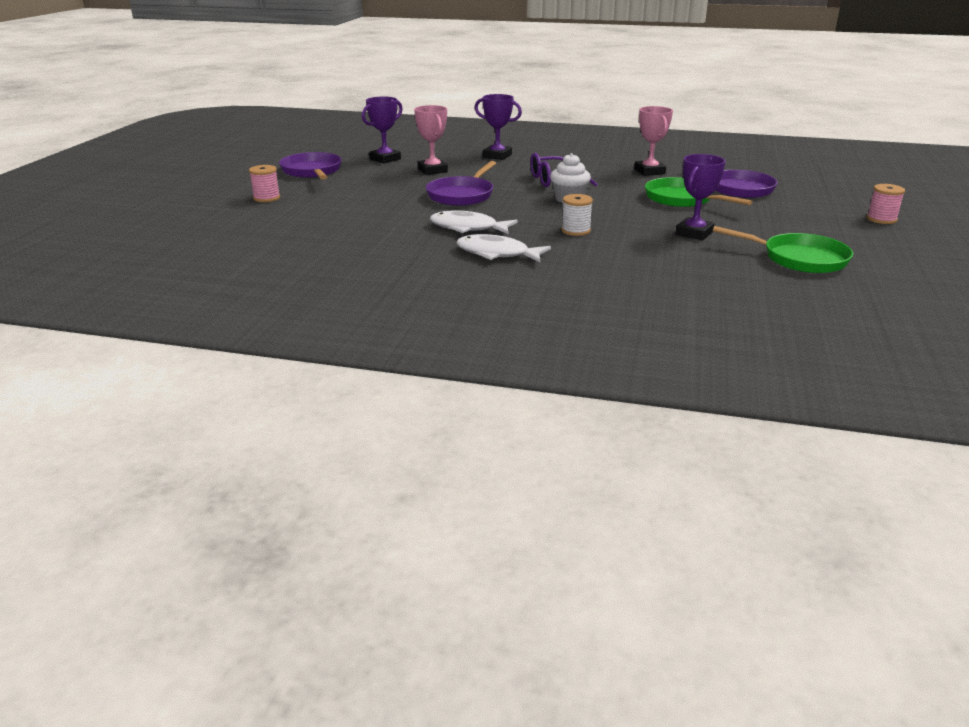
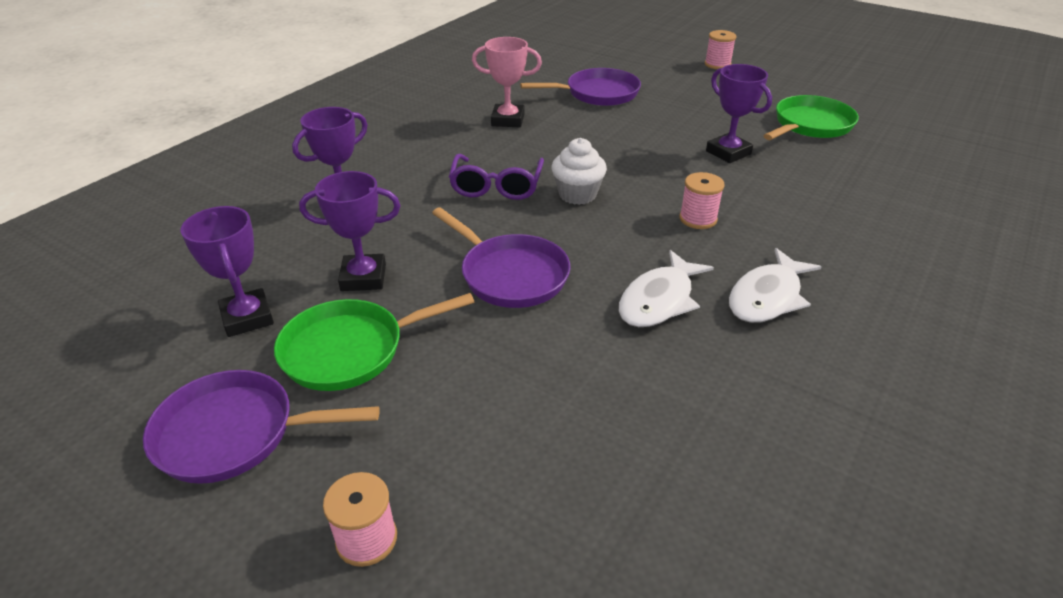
camera: 70 degrees left, 10 degrees up
pink trophy [414,105,448,175] -> purple trophy [299,171,401,291]
white spool [561,194,593,236] -> pink spool [679,172,725,229]
green pan [645,177,753,207] -> green pan moved to [274,293,474,391]

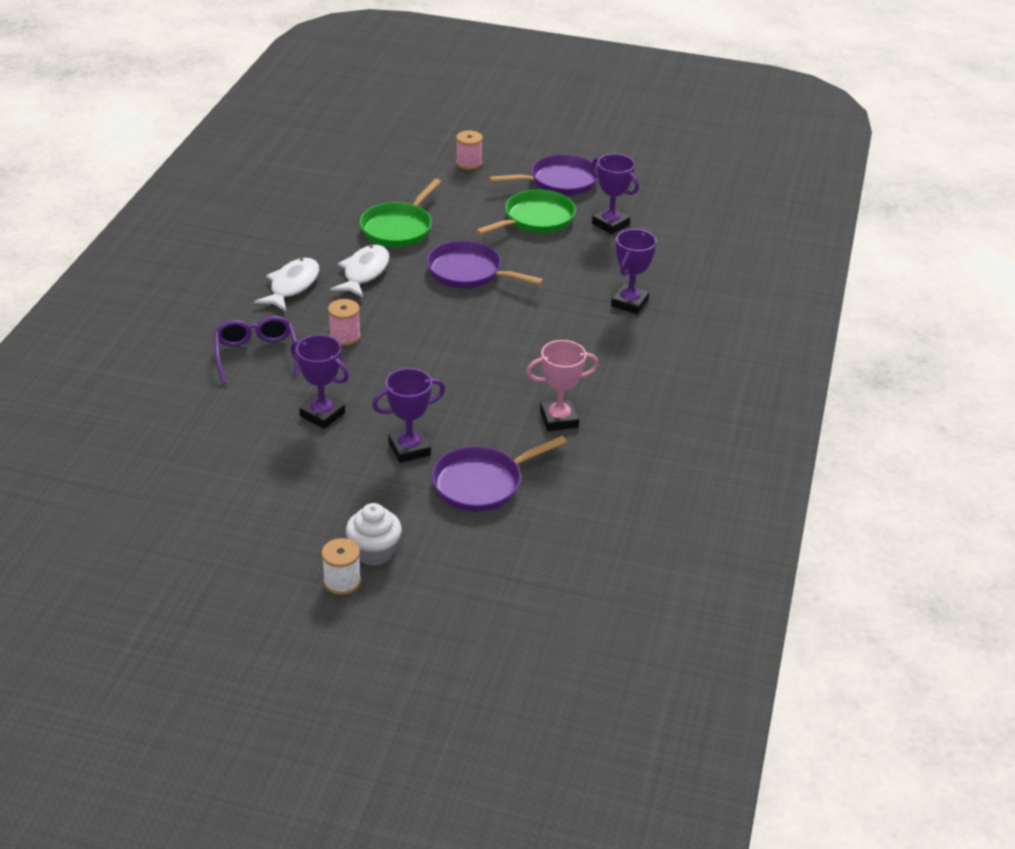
camera: 160 degrees right, 0 degrees up
purple trophy [299,171,401,291] -> purple trophy moved to [372,368,445,463]
purple glasses [449,154,544,200] -> purple glasses moved to [214,316,299,384]
white cupcake [551,138,607,205] -> white cupcake moved to [346,503,402,566]
pink spool [705,30,736,69] -> white spool [322,538,361,595]
green pan [763,95,859,140] -> green pan moved to [360,179,441,247]

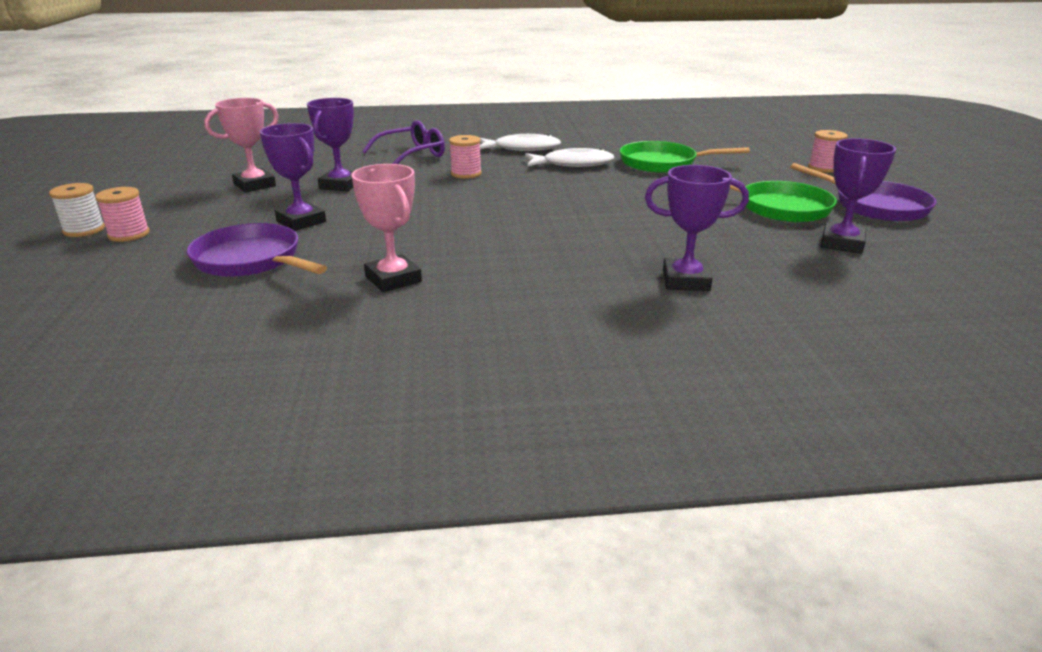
camera: 70 degrees right, 10 degrees down
white cupcake [346,503,402,566] -> pink spool [95,187,150,242]
purple pan [427,240,544,288] -> none
none -> pink trophy [204,98,279,193]

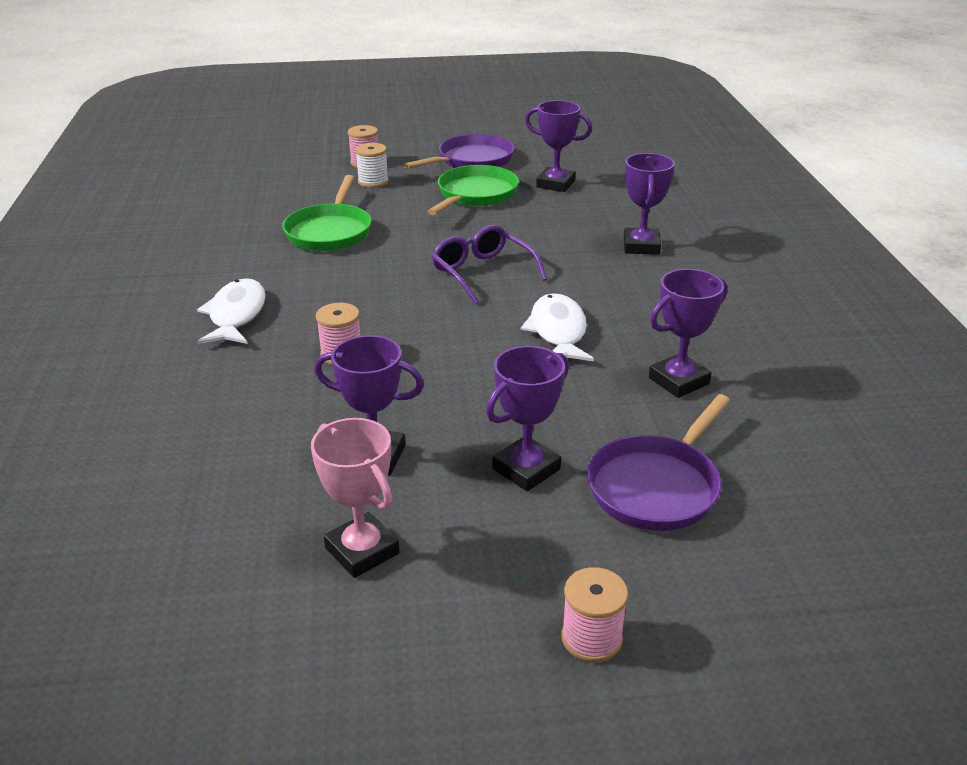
camera: 90 degrees left, 5 degrees up
white spool [49,183,105,237] -> white spool moved to [355,143,389,188]
pink trophy [351,164,422,292] -> purple trophy [649,269,727,398]
purple glasses [362,120,445,164] -> purple glasses moved to [432,225,547,305]
white fish [525,148,614,167] -> white fish moved to [521,293,594,362]

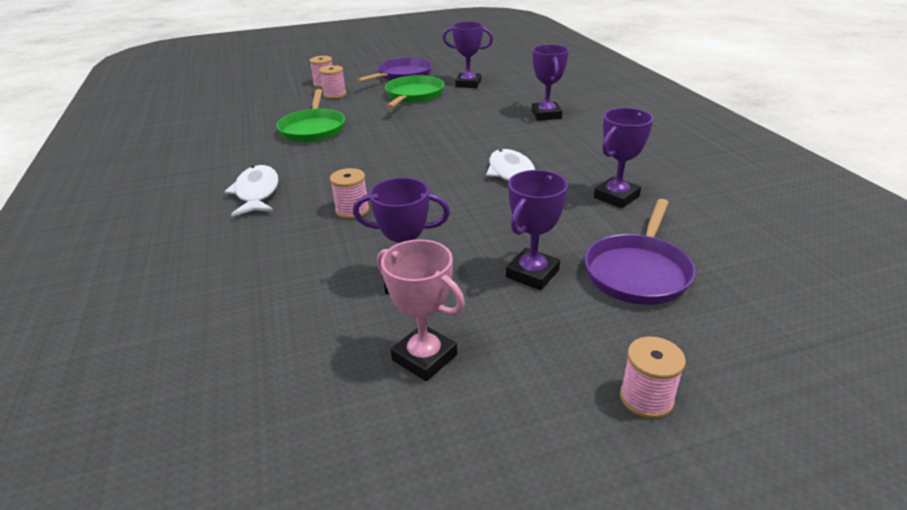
camera: 10 degrees left, 0 degrees up
white spool [355,143,389,188] -> pink spool [319,65,346,99]
purple glasses [432,225,547,305] -> none

